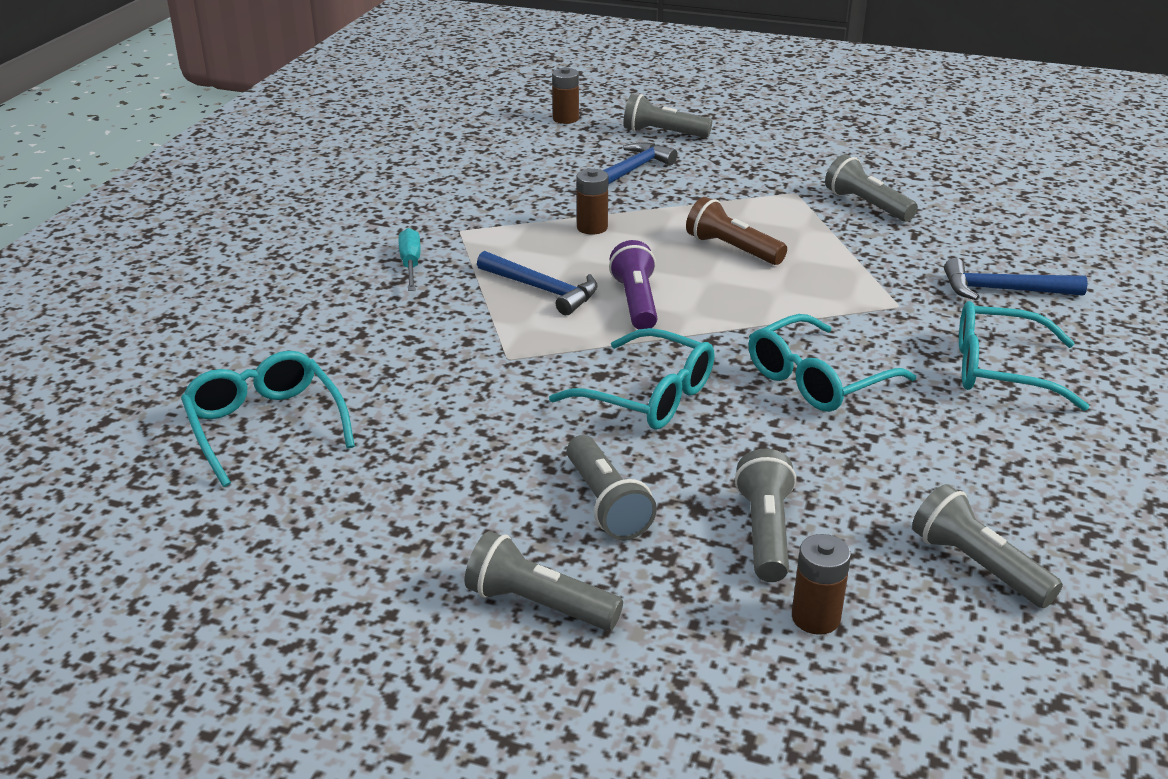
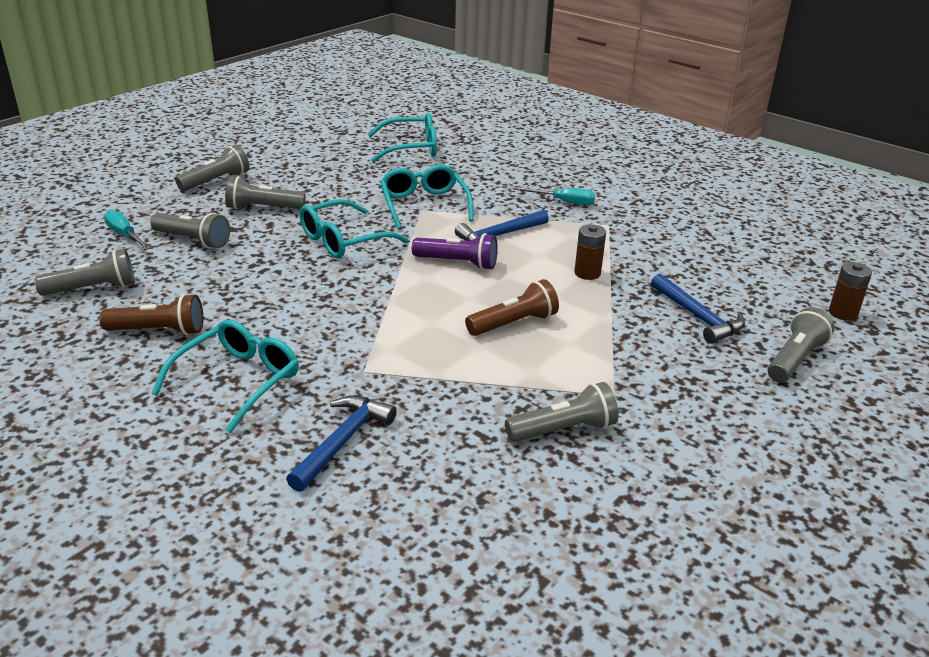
camera: 110 degrees right, 0 degrees up
turquoise glasses [748,314,916,412] -> turquoise glasses moved to [380,164,474,229]
brown battery [792,534,851,635] -> turquoise screwdriver [104,210,151,250]
none -> brown flashlight [99,294,203,336]

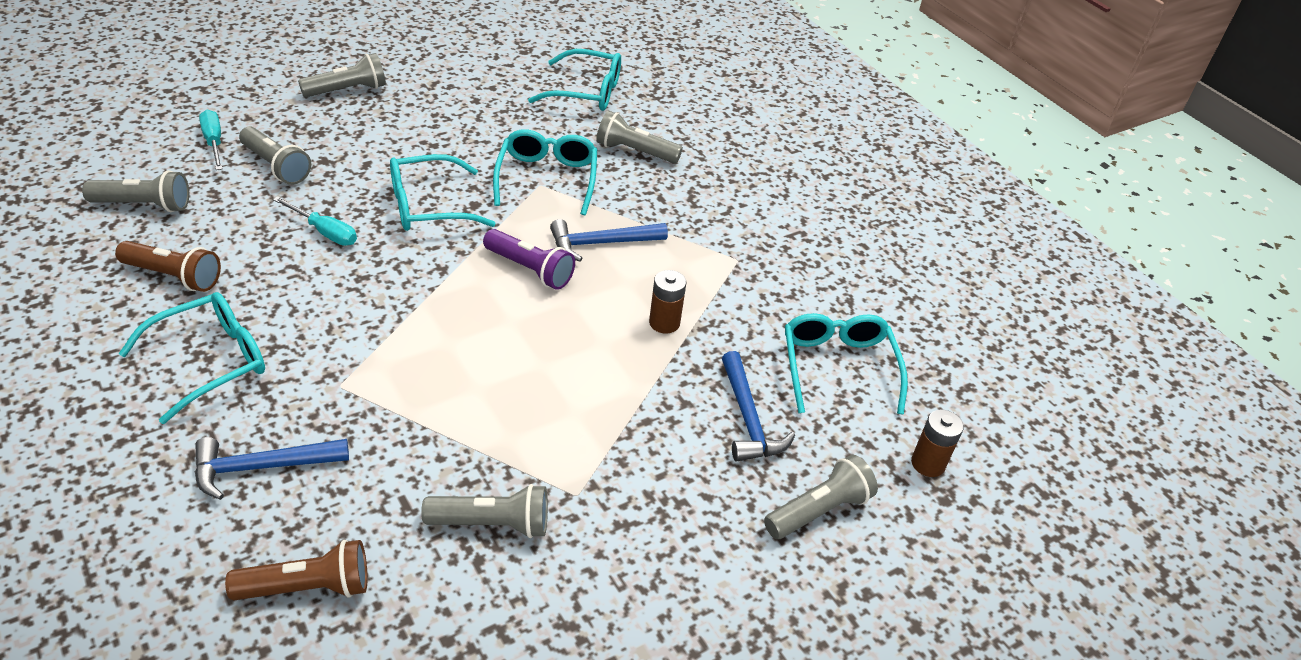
camera: 15 degrees right, 10 degrees up
grey flashlight [225,176,306,210] -> grey flashlight moved to [596,111,683,163]
blue hammer [286,396,397,492] -> blue hammer turned 150 degrees counterclockwise [195,437,349,500]
brown flashlight [465,279,559,336] -> brown flashlight moved to [225,540,367,600]
turquoise screwdriver [514,187,595,205] -> turquoise screwdriver moved to [273,196,357,246]
none -> turquoise glasses [785,313,908,414]

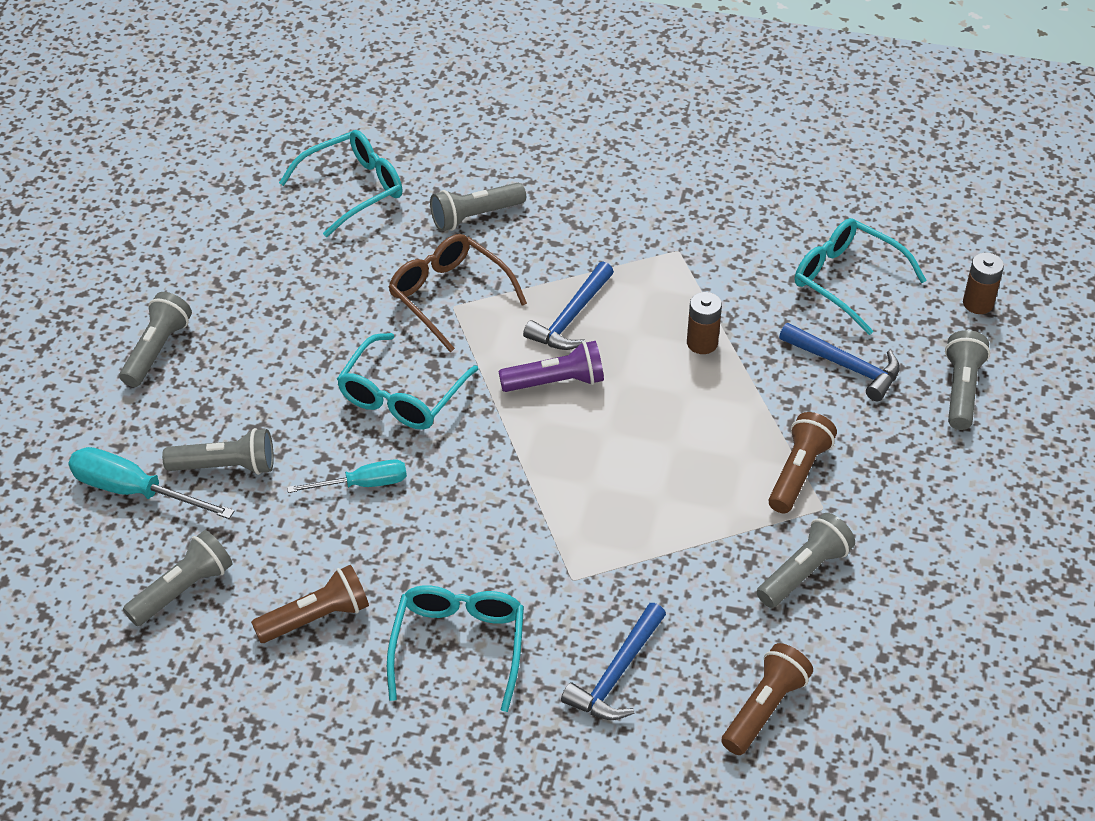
camera: 40 degrees left, 5 degrees up
turquoise screwdriver [199,110,223,170] -> turquoise screwdriver [68,447,235,519], size x1.51
turquoise glasses [493,129,597,215] -> brown glasses [388,234,527,352]
none -> brown flashlight [769,412,837,513]

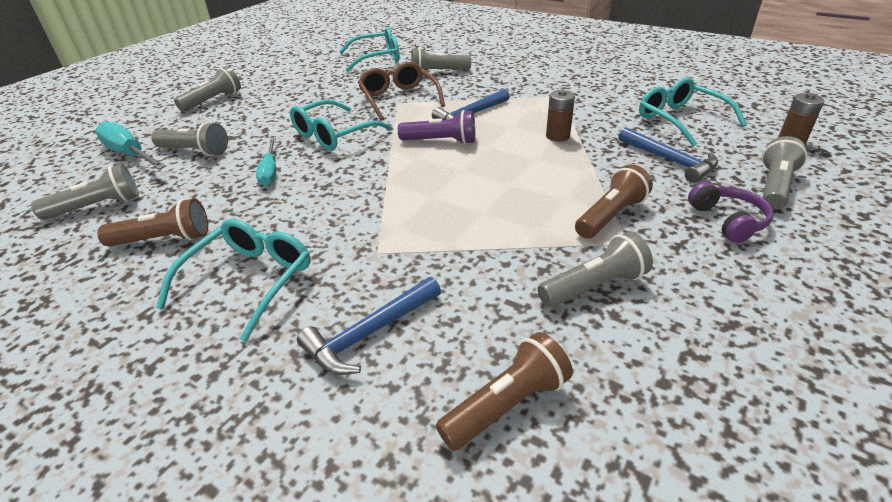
camera: 20 degrees right, 10 degrees down
turquoise screwdriver [287,459,407,493] -> turquoise screwdriver turned 75 degrees clockwise [256,138,276,186]
none -> purple headphones [688,182,773,243]

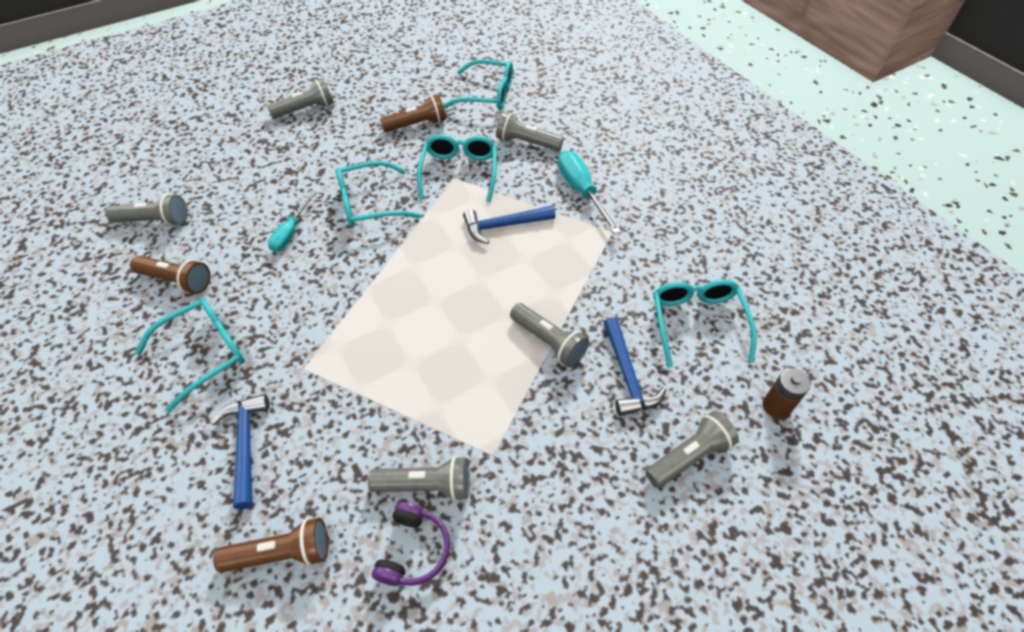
camera: 25 degrees right, 15 degrees up
turquoise screwdriver [95,121,166,170] -> turquoise screwdriver moved to [558,151,621,234]
grey flashlight [151,122,228,156] -> grey flashlight moved to [510,303,589,367]
blue hammer [297,277,441,375] -> blue hammer turned 90 degrees clockwise [210,394,269,509]
brown glasses [358,62,445,120] -> turquoise glasses [417,135,497,202]
purple flashlight [398,110,475,144] -> none
brown battery [546,90,575,142] -> none
brown flashlight [575,164,653,239] -> brown flashlight moved to [380,94,446,132]
purple headphones [688,182,773,243] -> purple headphones moved to [372,502,450,586]

